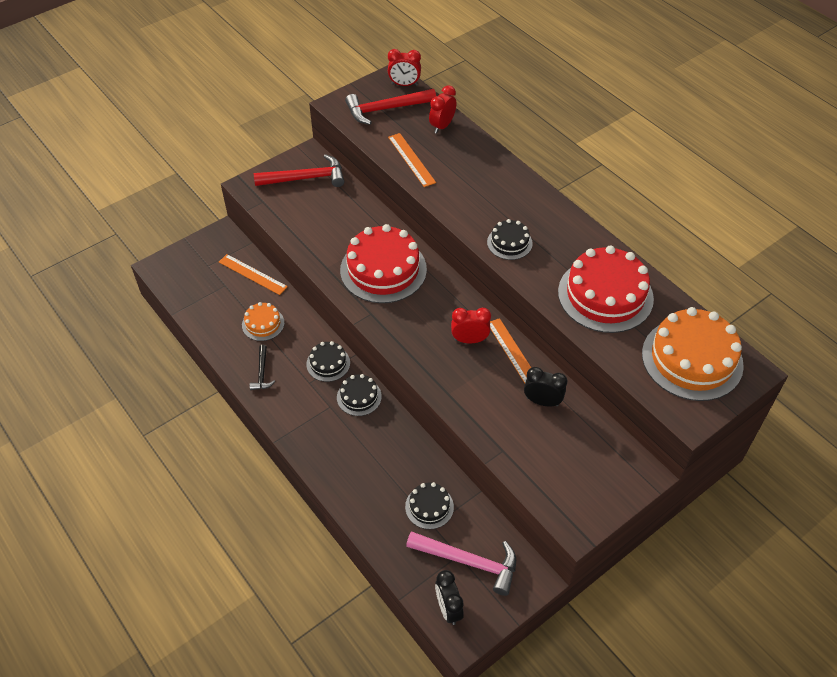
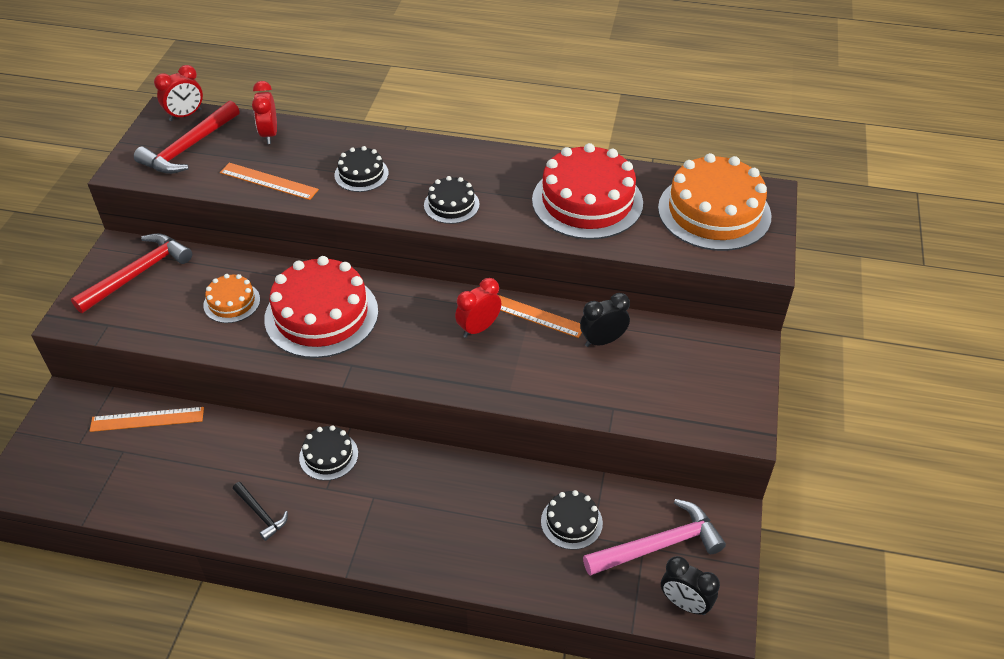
camera: 40 degrees left, 5 degrees down
orange cake [242,302,284,341] -> orange cake moved to [203,274,260,323]
black cake [337,374,382,416] -> black cake moved to [334,146,389,192]

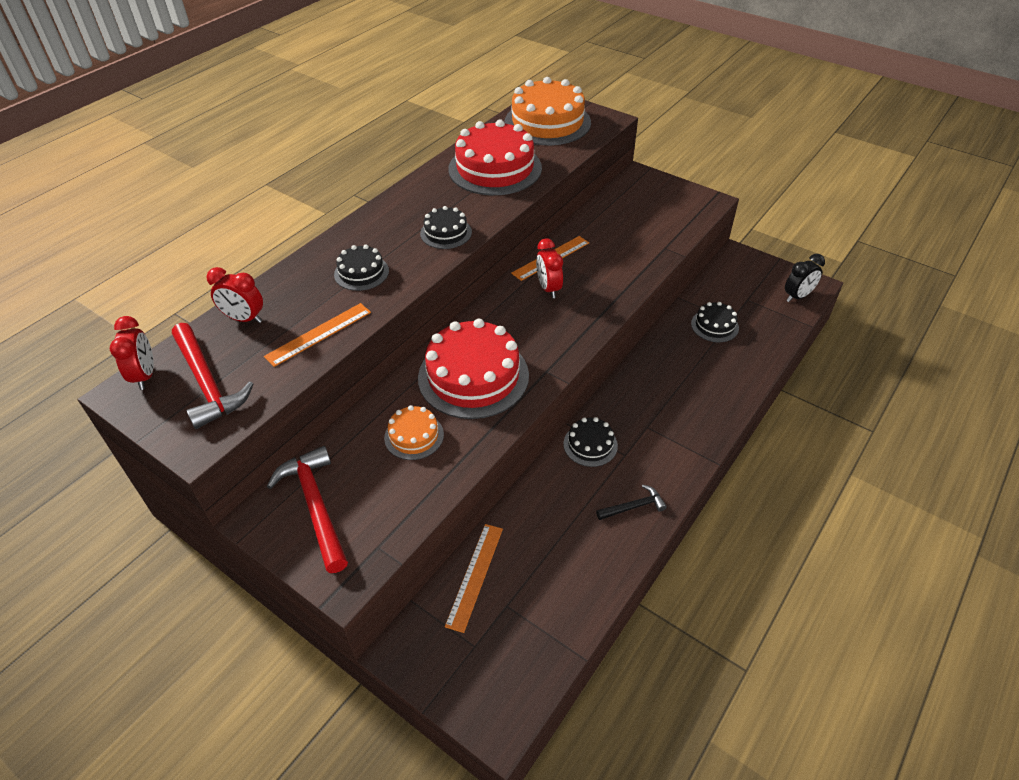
camera: 65 degrees left, 0 degrees up
black clock [580,293,630,347] -> none
pink hammer [583,499,726,576] -> none

